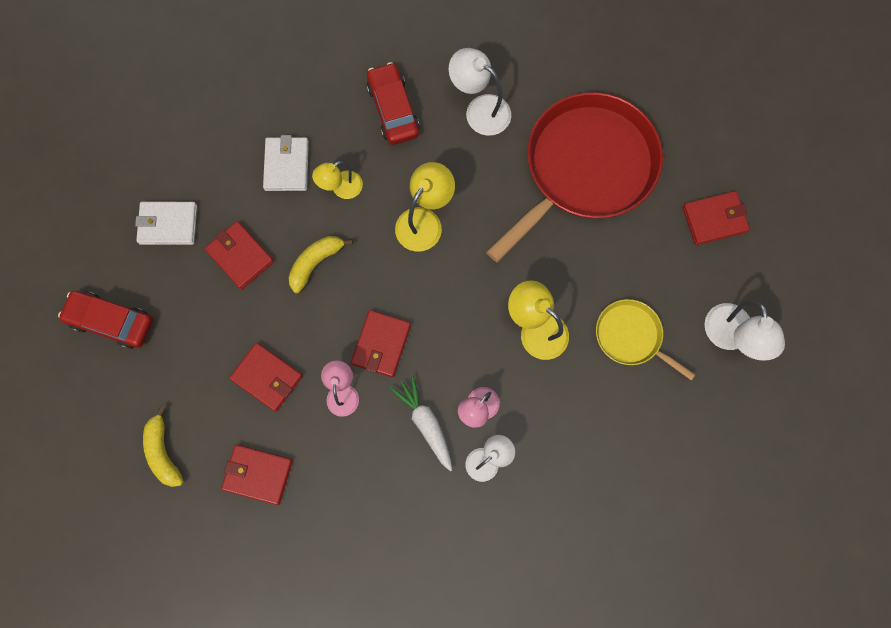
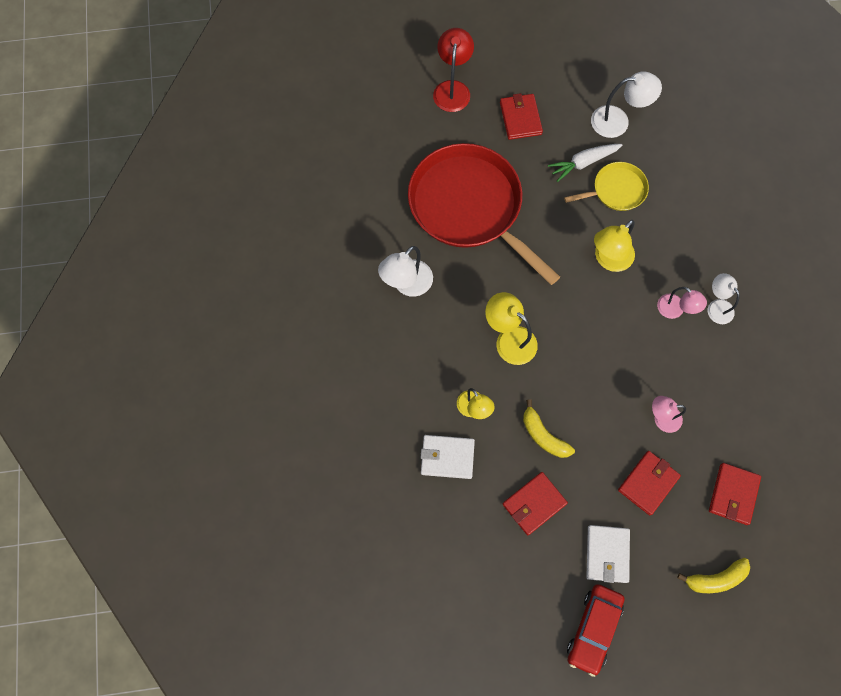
camera: 85 degrees left, 5 degrees down
white wallet [135,202,197,245] -> white wallet moved to [586,525,630,583]
red wallet [351,310,411,377] -> none
red car [367,62,420,145] -> none
white carrot [390,375,452,472] -> white carrot moved to [548,144,622,182]
yellow pan [596,299,696,380] -> yellow pan turned 150 degrees counterclockwise [564,162,649,211]
none -> red lamp [433,28,474,112]

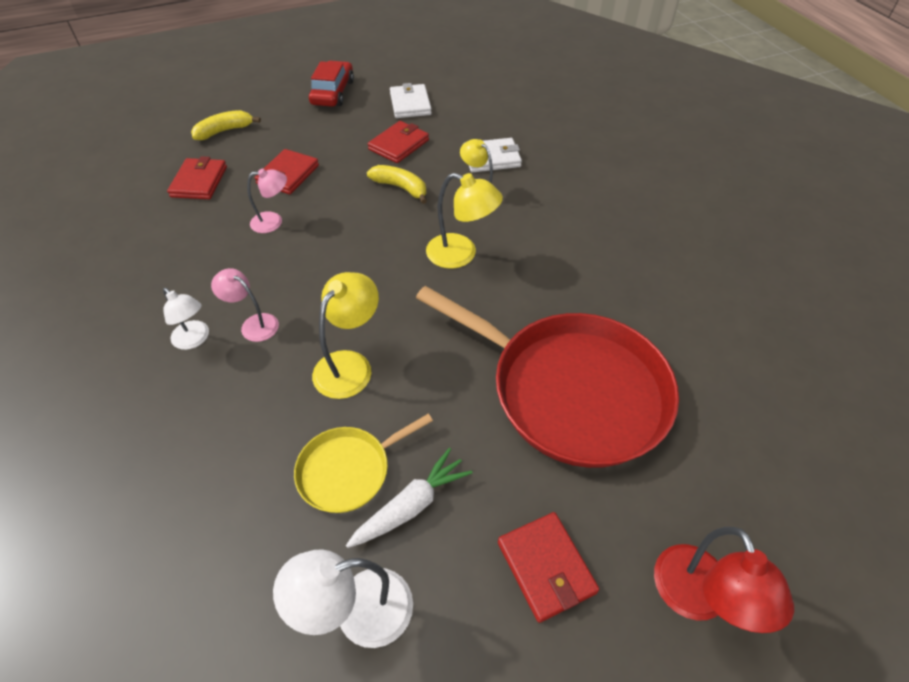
camera: 165 degrees right, 20 degrees down
white lamp [378,246,433,297] -> none
white wallet [586,525,630,583] -> white wallet moved to [390,83,432,118]

